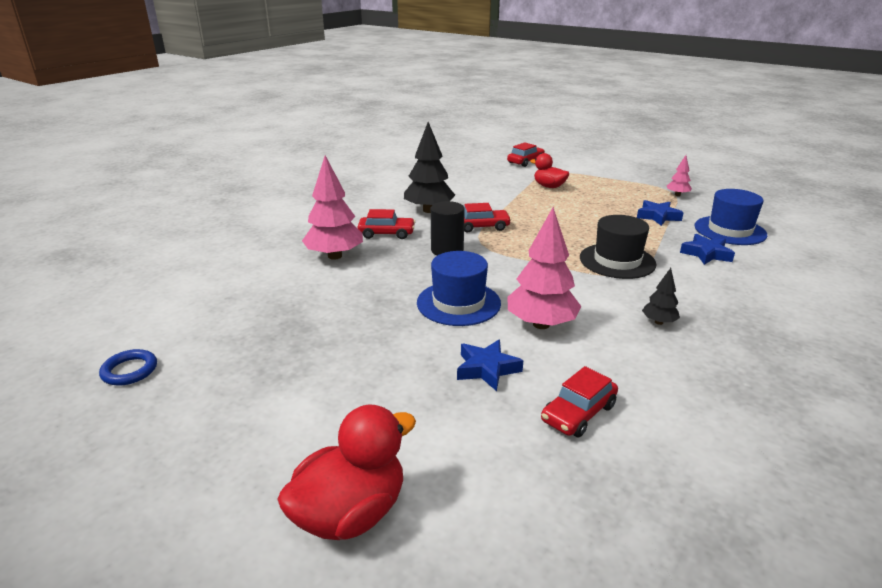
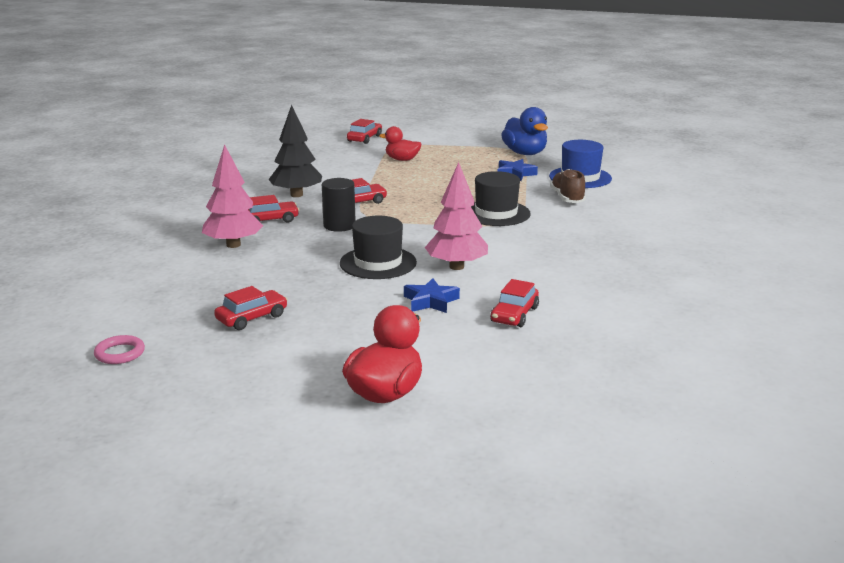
camera: 20 degrees left, 5 degrees down
blue ring [99,349,157,386] -> pink ring [94,335,145,364]
blue hat [417,251,501,326] -> black hat [340,216,417,279]
black tree [642,268,680,325] -> none
pink tree [667,155,692,196] -> blue duck [501,107,548,155]
blue star [680,234,735,265] -> brown shoe [550,169,586,203]
none -> red car [214,286,288,330]

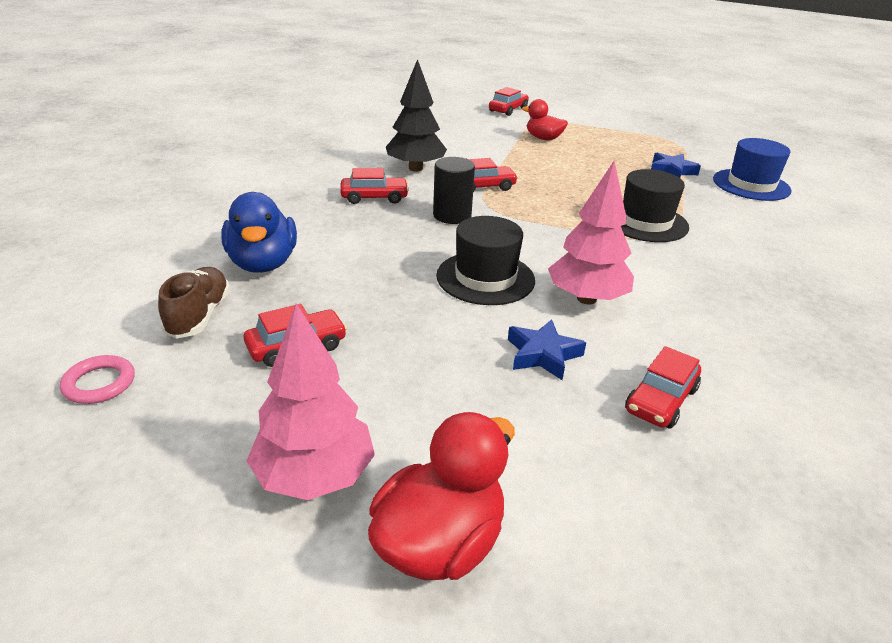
camera: 10 degrees right, 10 degrees up
pink tree [202,144,263,248] -> pink tree moved to [247,303,375,500]
blue duck [501,107,548,155] -> blue duck moved to [221,192,297,273]
brown shoe [550,169,586,203] -> brown shoe moved to [158,267,230,339]

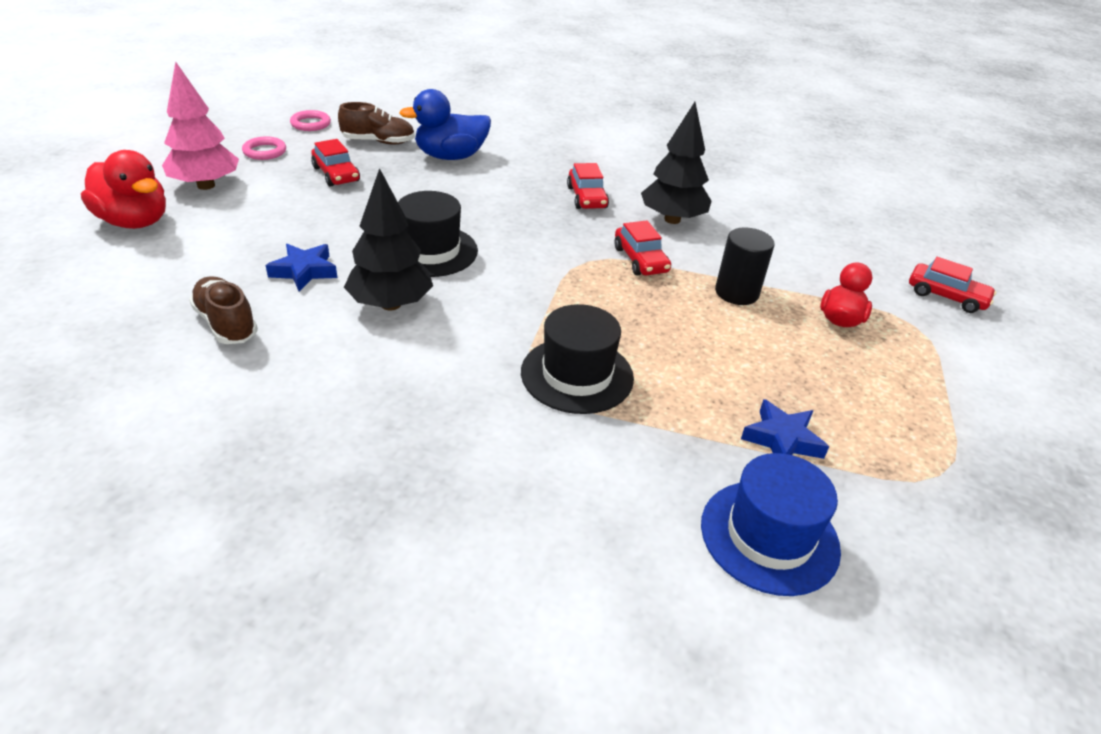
camera: 85 degrees right, 5 degrees up
black cylinder [433,157,475,224] -> black cylinder moved to [715,227,774,305]
pink tree [548,161,634,305] -> black tree [344,168,433,311]
red car [625,346,701,429] -> brown shoe [189,276,258,344]
none -> pink ring [242,136,286,160]

